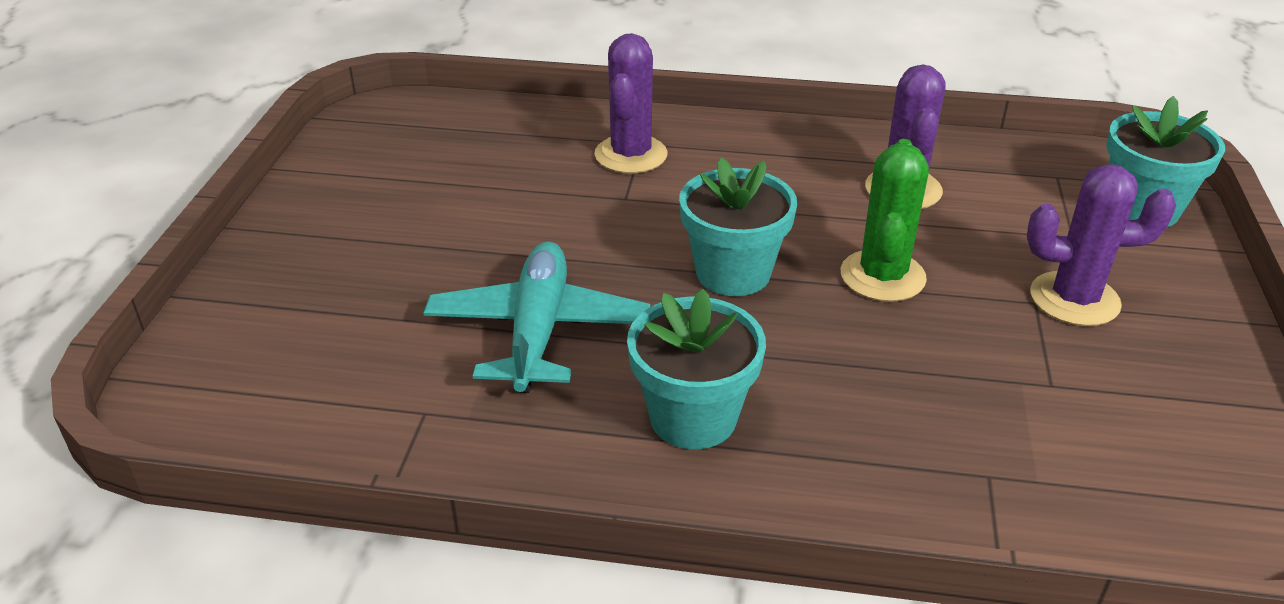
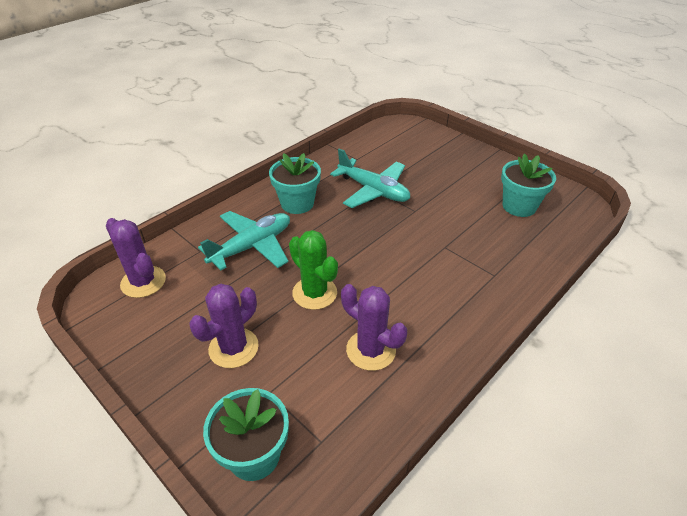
camera: 125 degrees right, 5 degrees up
purple cactus [595,33,668,173] -> purple cactus moved to [106,218,166,298]
turquoise flower pot [679,158,797,296] -> turquoise flower pot moved to [501,154,556,217]
none -> turquoise plane [198,211,290,270]

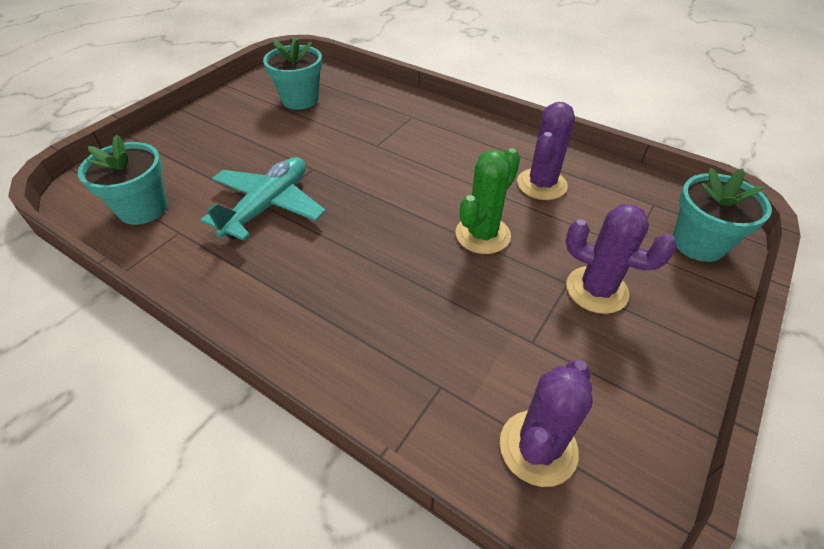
camera: 100 degrees left, 5 degrees up
turquoise plane [198,211,290,270] -> none
turquoise flower pot [269,153,321,214] -> turquoise flower pot moved to [78,135,168,225]

